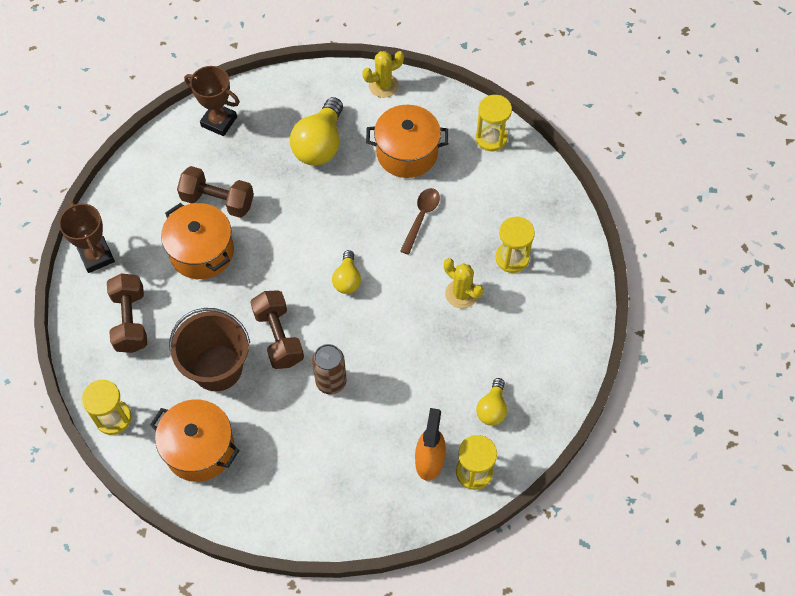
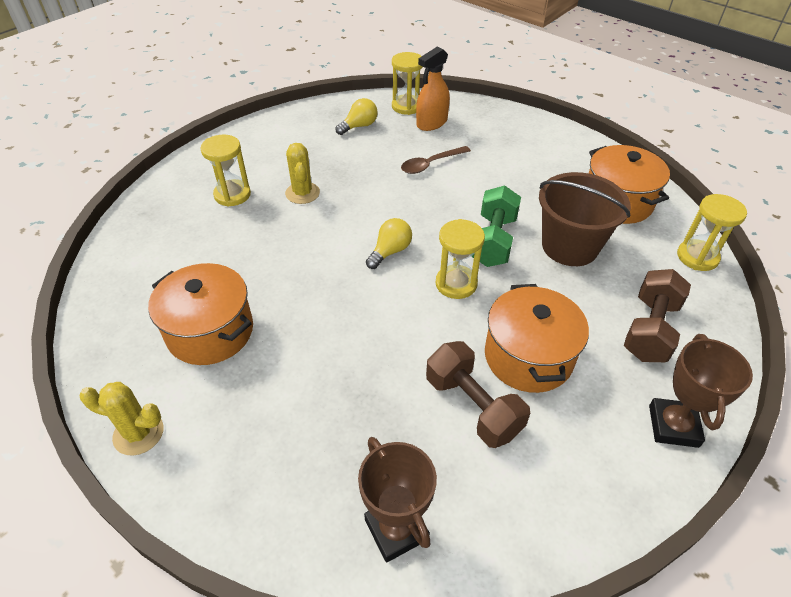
camera: 145 degrees left, 15 degrees down
brown dumbbell [250,290,304,369] -> green dumbbell [471,185,521,267]
yellow light bulb [290,97,343,166] -> none
brown can [312,344,347,395] -> none
brown spoon [400,188,440,255] -> brown spoon moved to [401,146,471,174]
yellow hourglass [476,95,512,151] -> yellow hourglass moved to [436,219,485,299]

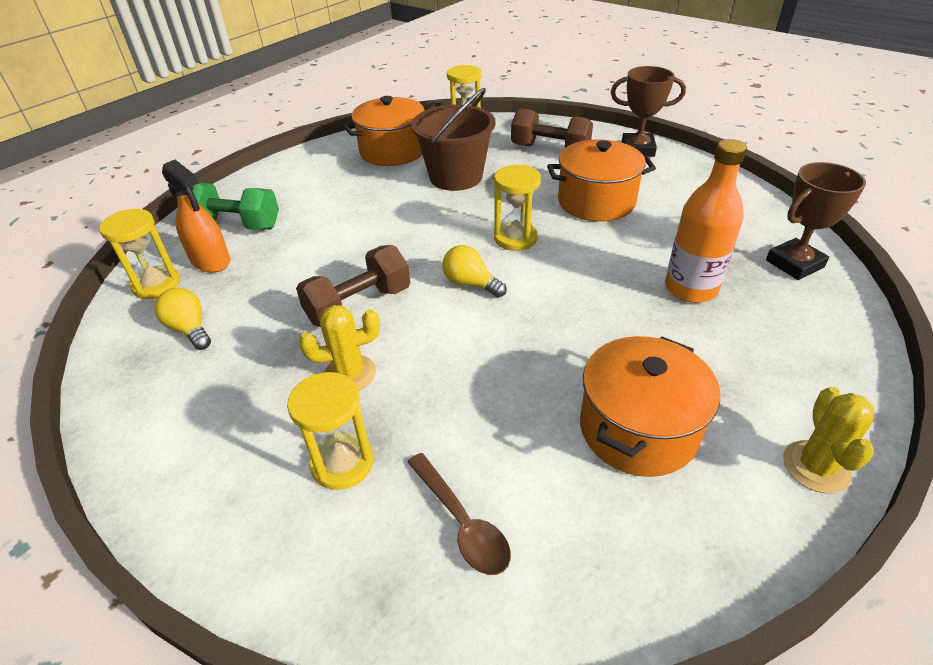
camera: 90 degrees left, 5 degrees down
brown spoon [401,146,471,174] -> brown spoon moved to [408,453,511,575]
brown dumbbell [426,341,530,448] -> brown dumbbell moved to [296,245,410,327]
green dumbbell [471,185,521,267] -> green dumbbell moved to [193,183,279,230]
none -> orange bottle [665,139,747,303]

